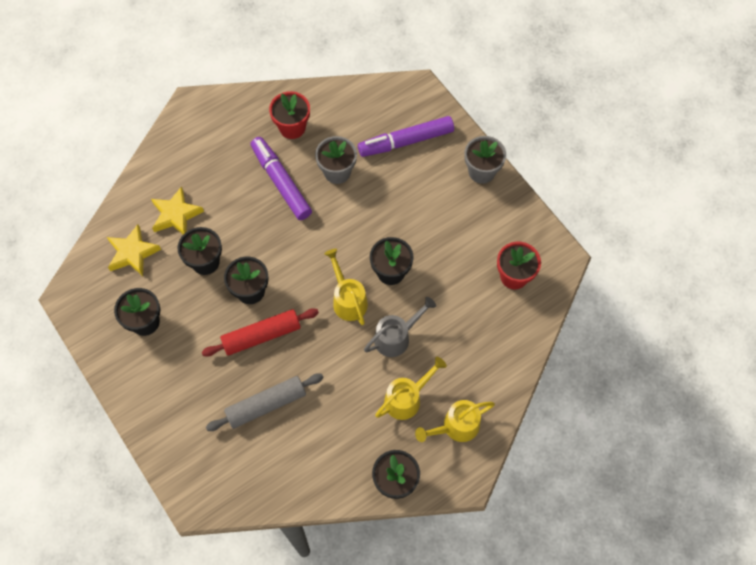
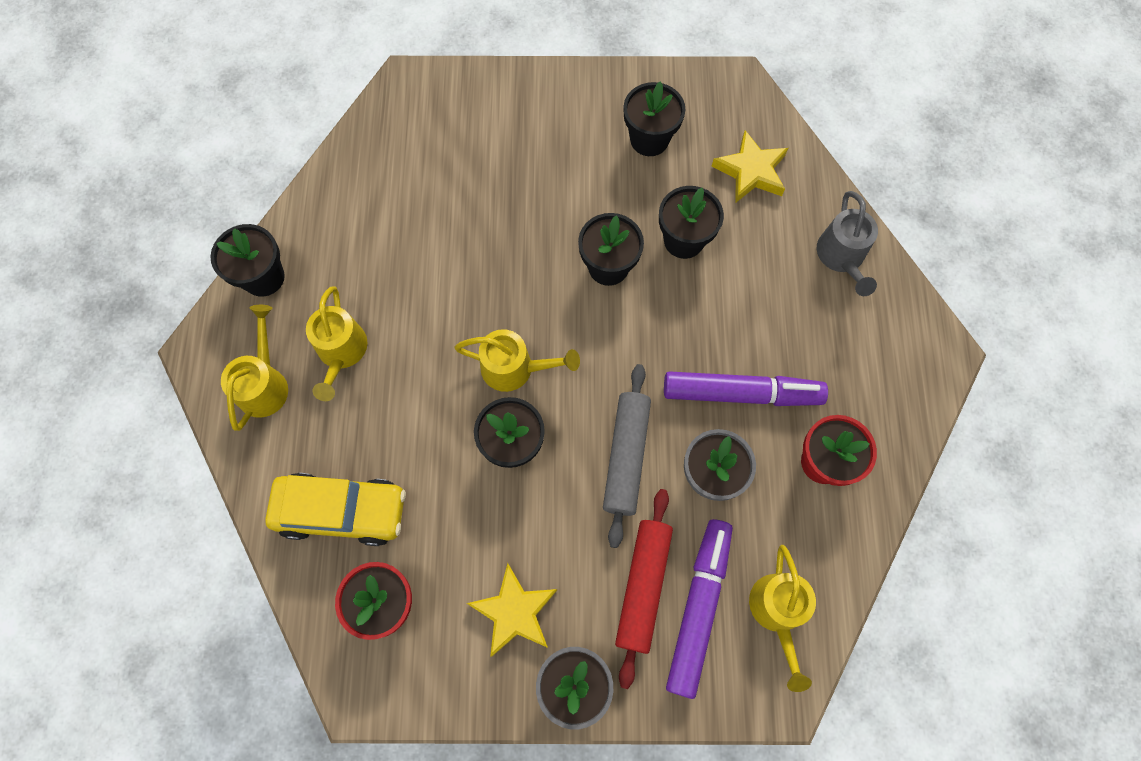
camera: 125 degrees right, 5 degrees up
yellow star [151,186,204,234] -> yellow star moved to [466,563,557,657]
red rolling pin [202,308,319,357] -> red rolling pin moved to [615,489,673,689]
grey rolling pin [206,374,324,431] -> grey rolling pin moved to [603,364,651,548]
grey watering can [364,297,436,357] -> grey watering can moved to [817,191,878,296]
none -> yellow car [265,473,406,546]
none -> yellow watering can [749,545,816,692]

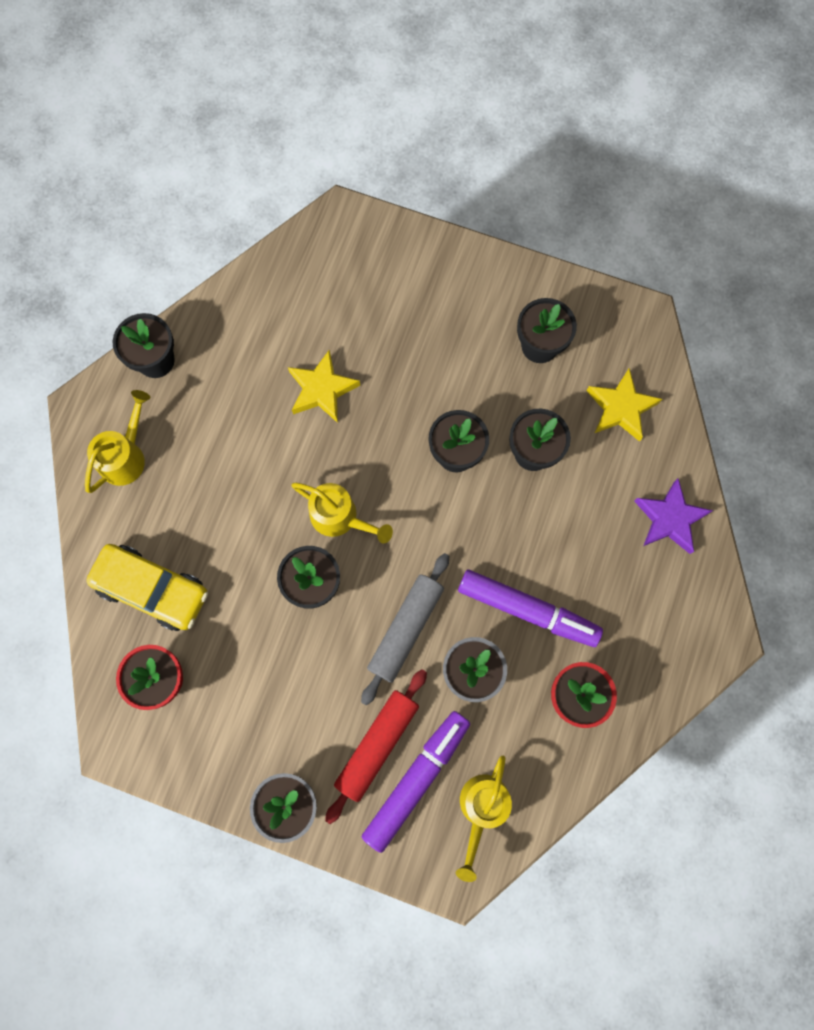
camera: 20 degrees right, 5 degrees up
yellow watering can [306,286,367,401] -> none
yellow star [466,563,557,657] -> yellow star moved to [288,350,360,423]
grey watering can [817,191,878,296] -> purple star [634,479,713,554]

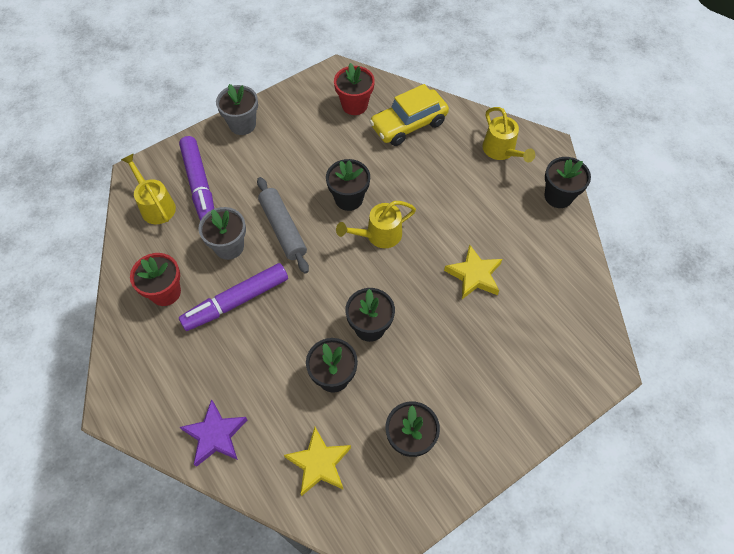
camera: 125 degrees right, 15 degrees down
red rolling pin [325,669,427,824] -> none

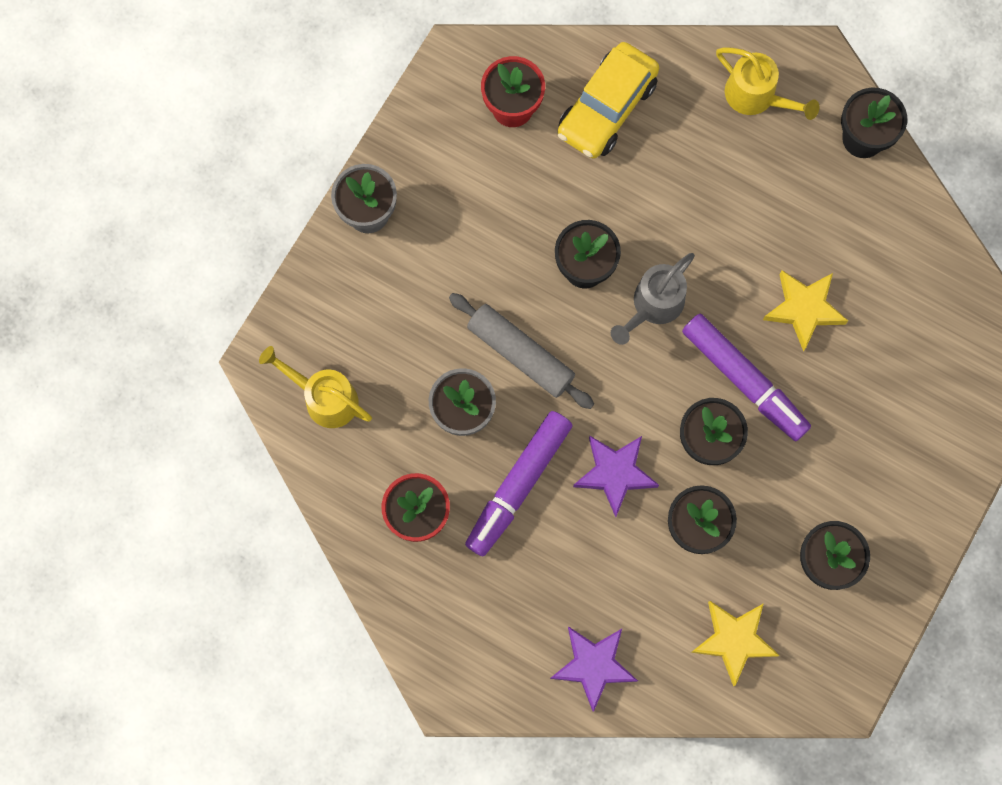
camera: 25 degrees left, 15 degrees up
purple marker [179,136,214,221] -> purple marker moved to [682,314,811,441]
yellow watering can [336,201,416,248] -> grey watering can [611,253,695,345]
none -> purple star [573,436,659,517]

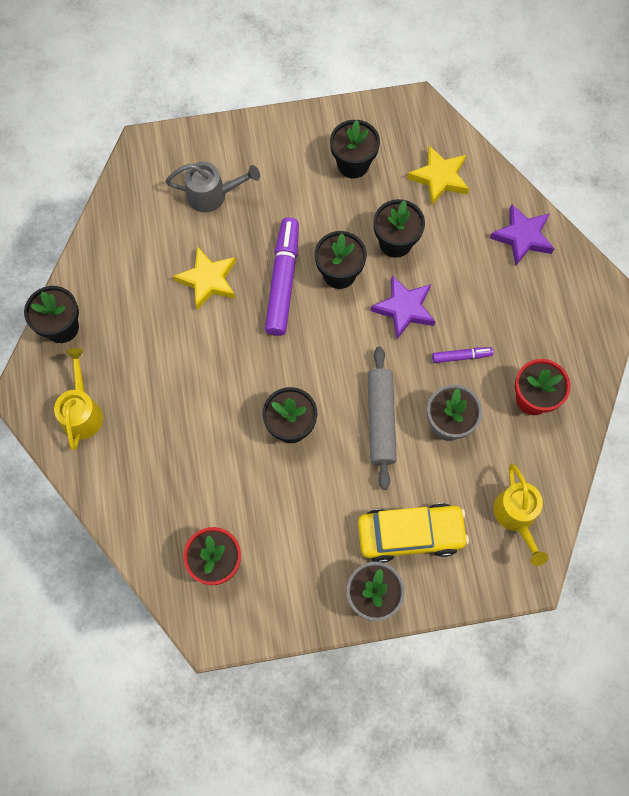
camera: 130 degrees left, 5 degrees down
purple marker [465,411,573,556] -> purple marker [432,347,493,363], size x0.48
yellow car [558,42,659,159] -> yellow car moved to [358,503,469,563]
grey watering can [611,253,695,345] -> grey watering can moved to [165,161,260,212]

